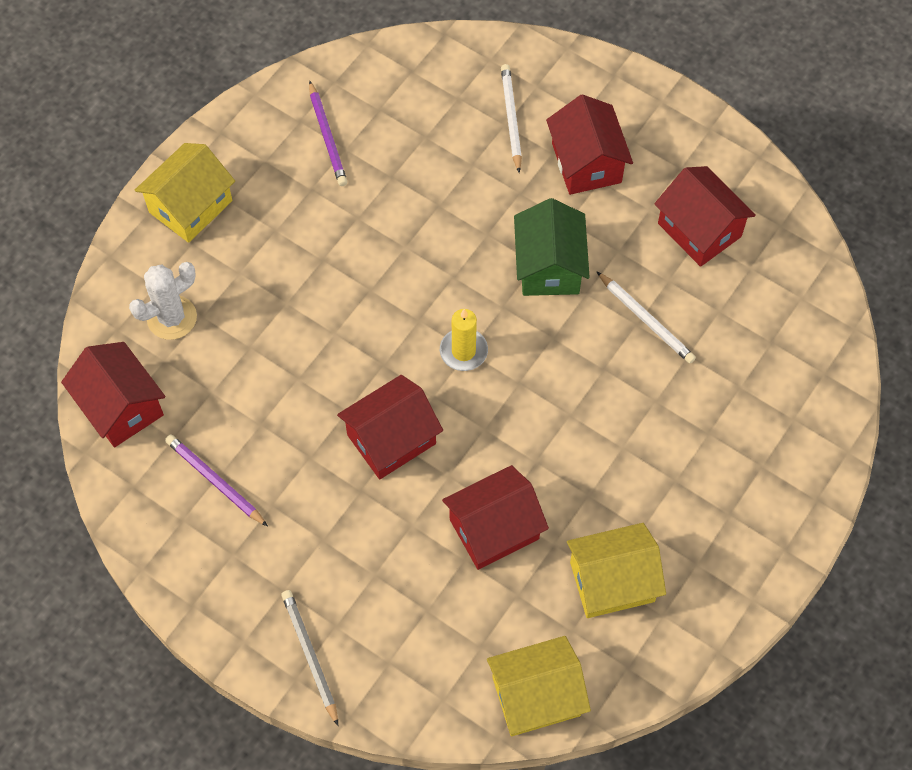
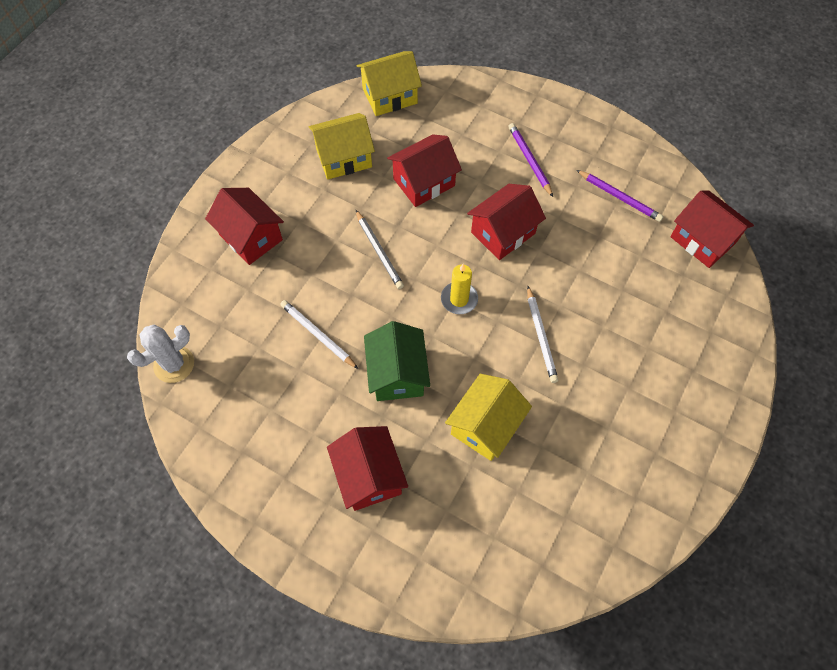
camera: 175 degrees right, 0 degrees up
white cactus [129,262,197,340] -> white cactus moved to [127,324,194,383]
yellow house [135,143,235,243] -> yellow house moved to [445,374,532,461]
grey pencil [281,590,338,726] -> grey pencil moved to [356,210,404,289]
purple pencil [309,80,348,186] -> purple pencil moved to [508,123,553,197]
white pencil [501,64,522,173] -> white pencil moved to [527,286,558,383]
red house [654,166,756,267] -> red house moved to [205,188,284,265]

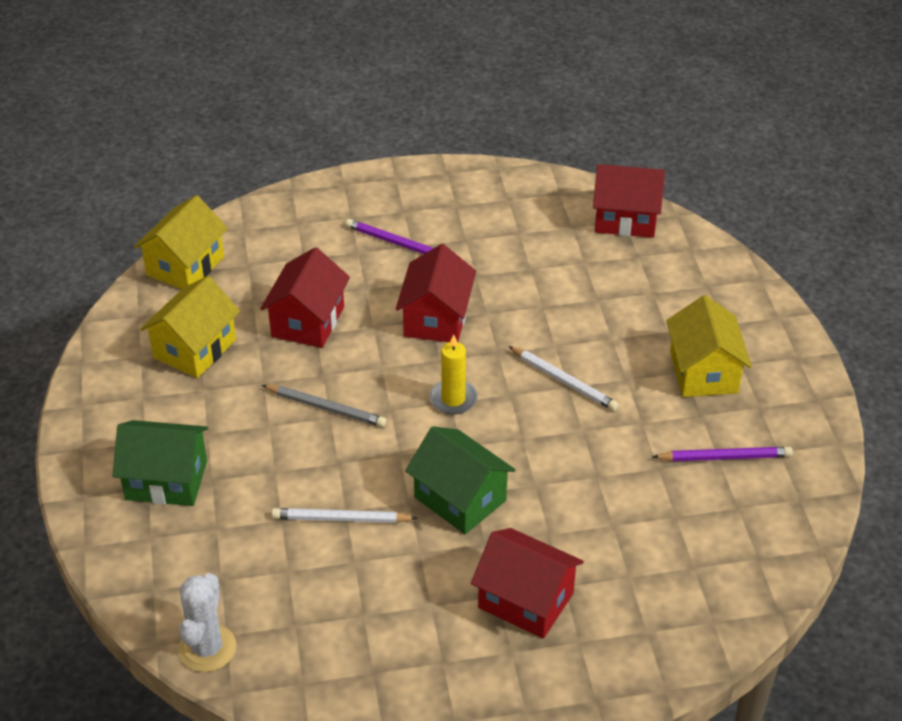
camera: 40 degrees left, 20 degrees down
red house [205,188,284,265] -> green house [113,420,208,506]
yellow house [445,374,532,461] -> yellow house moved to [666,295,752,397]
purple pencil [577,170,664,222] -> purple pencil moved to [652,447,793,461]

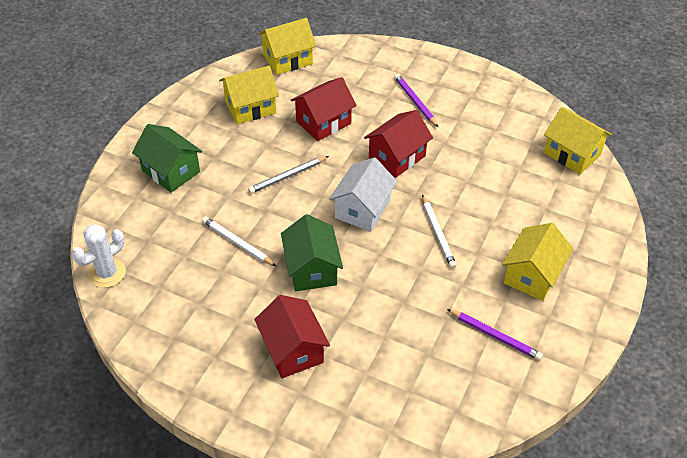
camera: 35 degrees right, 5 degrees up
grey pencil [262,385,387,427] -> grey pencil turned 90 degrees clockwise [248,156,329,194]
yellow candle [429,334,478,414] -> white house [329,157,397,232]
red house [593,164,665,238] -> yellow house [544,107,612,174]

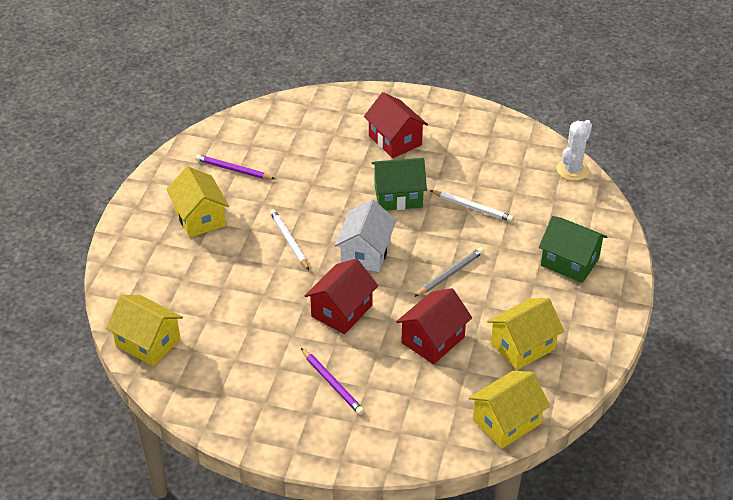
camera: 170 degrees right, 5 degrees down
green house [281,214,343,291] -> green house turned 75 degrees counterclockwise [372,158,427,210]
yellow house [502,223,573,301] -> yellow house turned 45 degrees counterclockwise [166,166,229,237]

